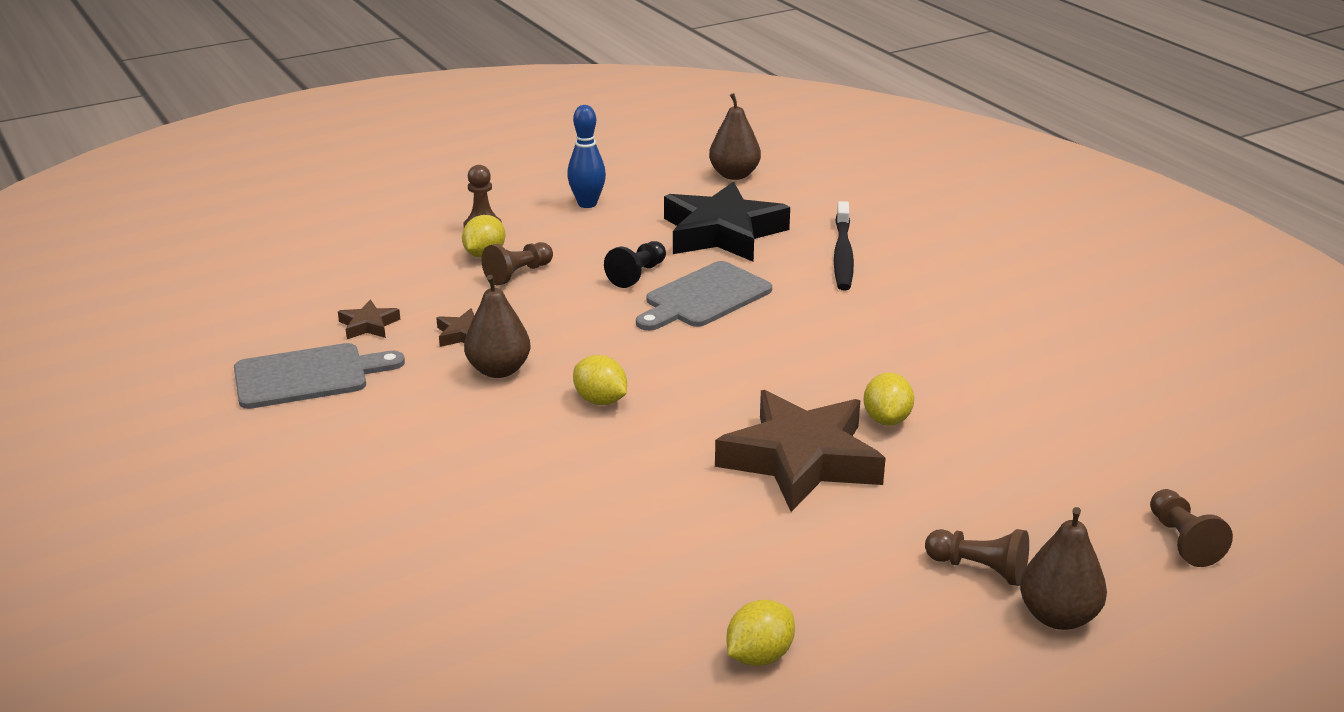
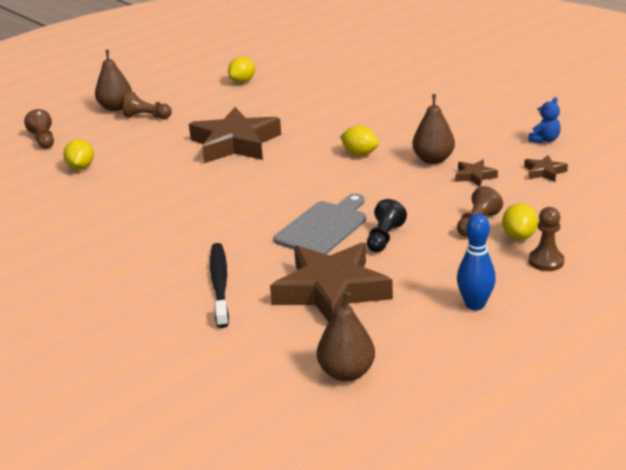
camera: 170 degrees right, 0 degrees up
grey cutting board [234,343,405,409] -> blue teddy bear [528,97,561,143]
black star [664,182,790,262] -> brown star [270,242,393,322]
yellow lemon [863,373,914,426] -> yellow lemon moved to [63,139,94,170]

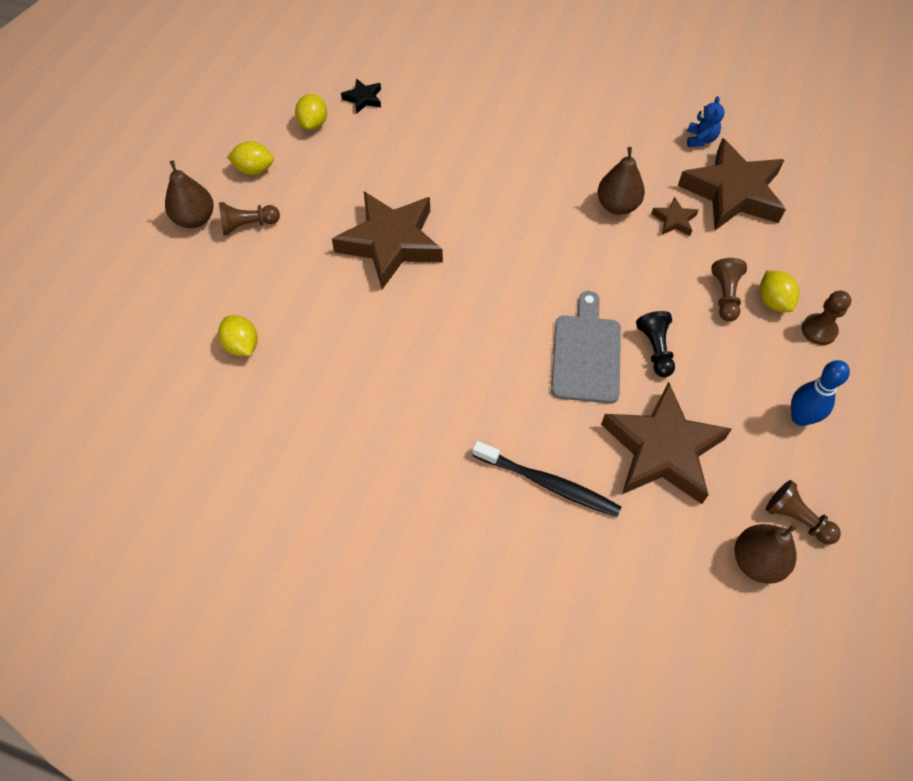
camera: 30 degrees left, 30 degrees up
brown pawn [24,109,54,149] -> brown pawn moved to [766,480,841,545]
black toothbrush [210,243,229,328] -> black toothbrush turned 150 degrees clockwise [472,441,621,517]
yellow lemon [340,125,379,156] -> yellow lemon moved to [227,141,274,175]
brown star [524,155,568,182] -> brown star [678,138,786,230], size x2.35
none -> black star [341,78,381,114]

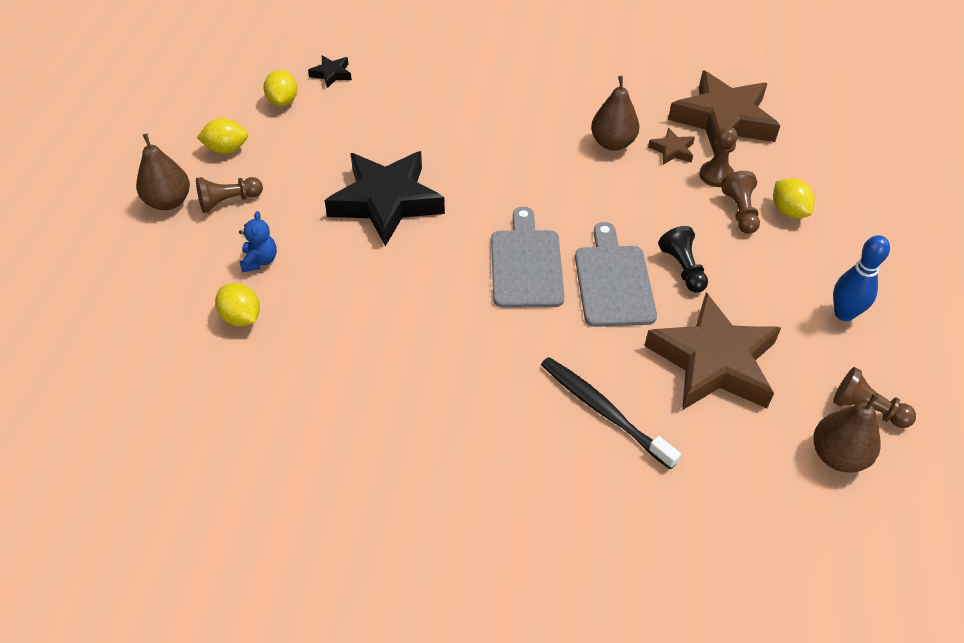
camera: 10 degrees left, 10 degrees down
brown star [332,191,443,289] -> black star [324,151,445,246]
black toothbrush [472,441,621,517] -> black toothbrush turned 150 degrees counterclockwise [541,357,681,470]
blue teddy bear [687,96,725,147] -> blue teddy bear moved to [239,211,277,272]
brown pawn [802,291,851,345] -> brown pawn moved to [700,126,738,187]
none -> grey cutting board [491,207,565,308]

